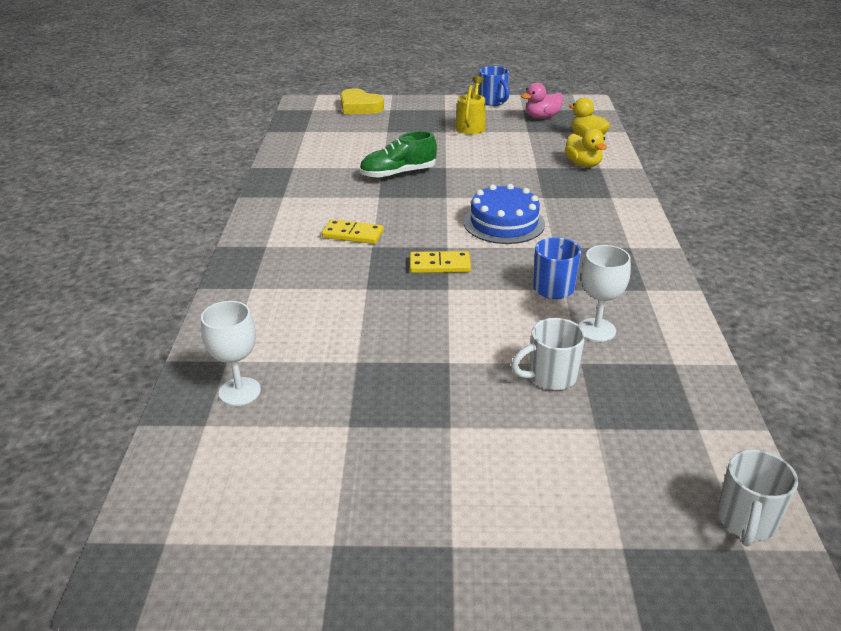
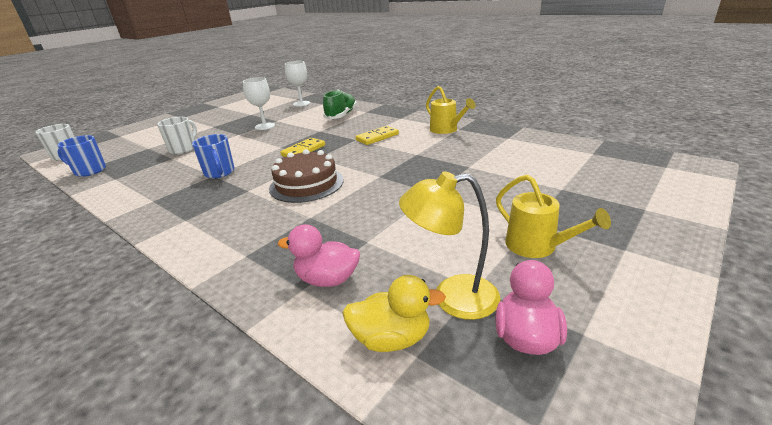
camera: 130 degrees right, 5 degrees down
yellow heart [340,88,384,114] -> none
green shoe [360,131,437,179] -> green shoe moved to [323,90,357,119]
blue cake [464,184,545,244] -> brown cake [269,149,344,203]
blue mug [479,66,509,106] -> blue mug moved to [57,135,106,177]
yellow duck [565,129,607,167] -> pink duck [278,224,360,287]
white goblet [579,245,631,342] -> white goblet moved to [243,77,275,130]
none -> yellow lamp [399,171,500,320]
none -> yellow watering can [426,86,476,134]

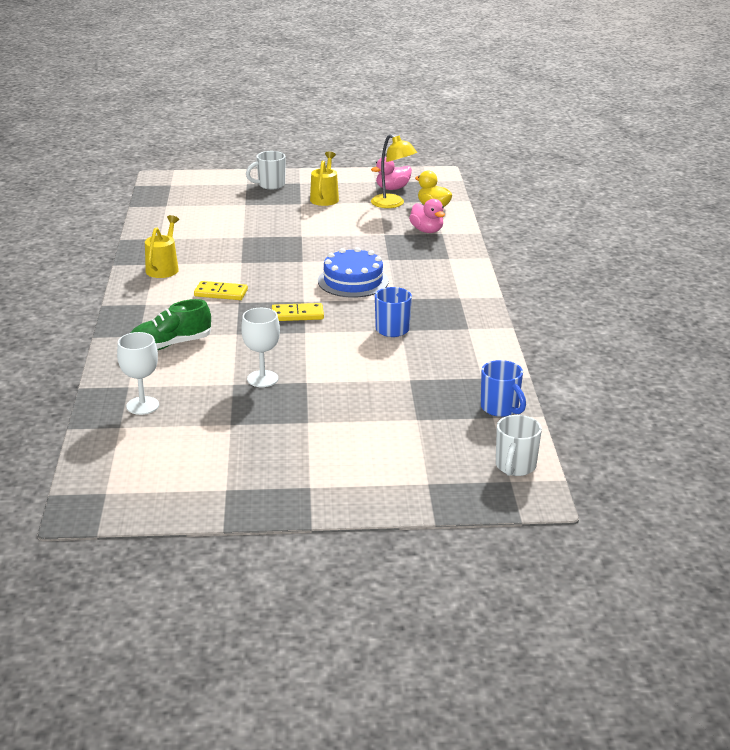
camera: 135 degrees left, 0 degrees up
white mug [157,117,197,154] -> white mug moved to [246,151,286,190]
brown cake [269,149,344,203] -> blue cake [318,247,389,298]

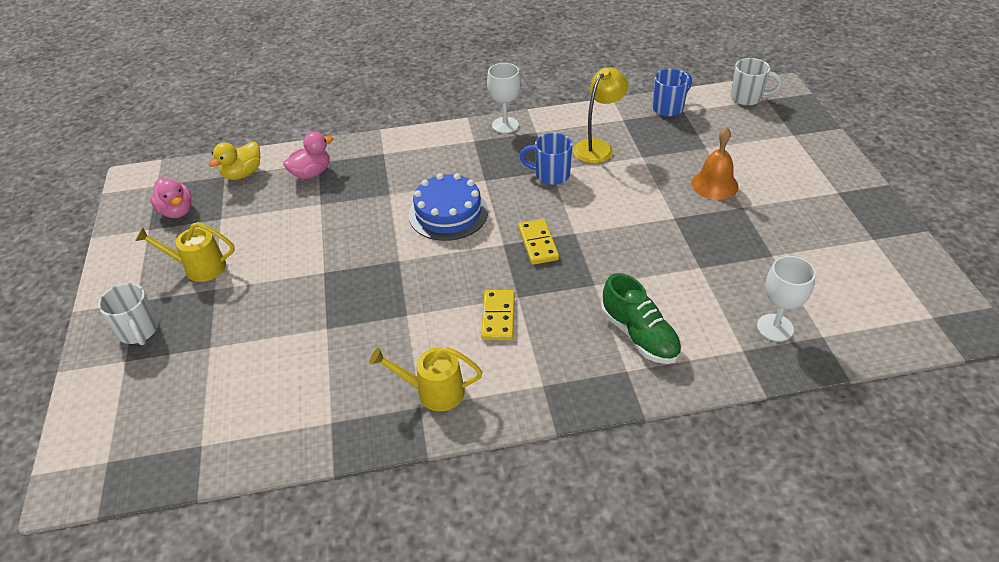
camera: 95 degrees left, 15 degrees up
white goblet [241,308,280,387] -> white goblet moved to [487,63,521,133]
yellow lamp [371,134,417,208] -> yellow lamp moved to [573,67,628,163]
none -> orange bell [691,127,739,200]

